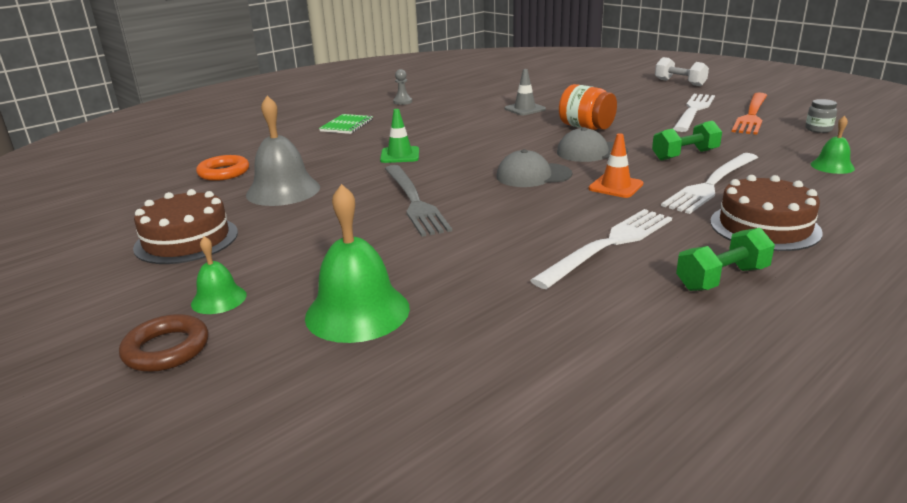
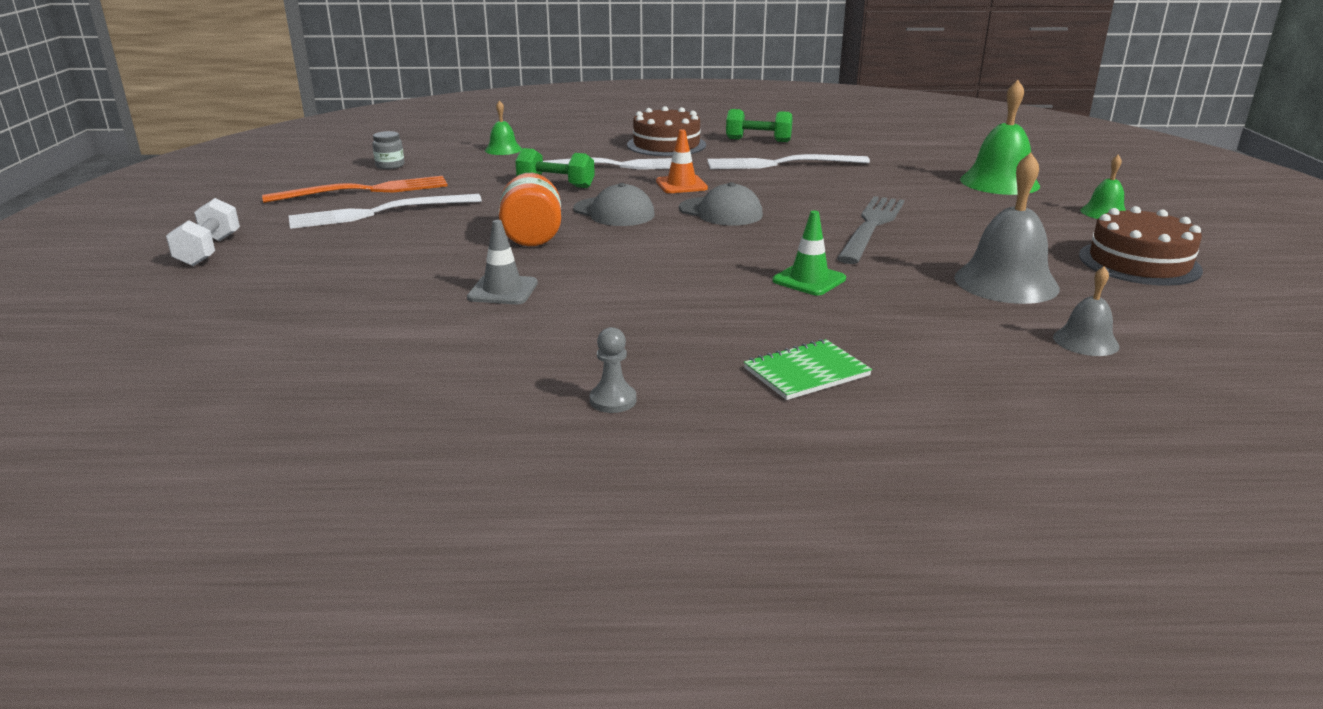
camera: 140 degrees left, 0 degrees up
brown ring [119,314,208,372] -> none
orange ring [196,155,249,181] -> grey bell [1053,266,1120,356]

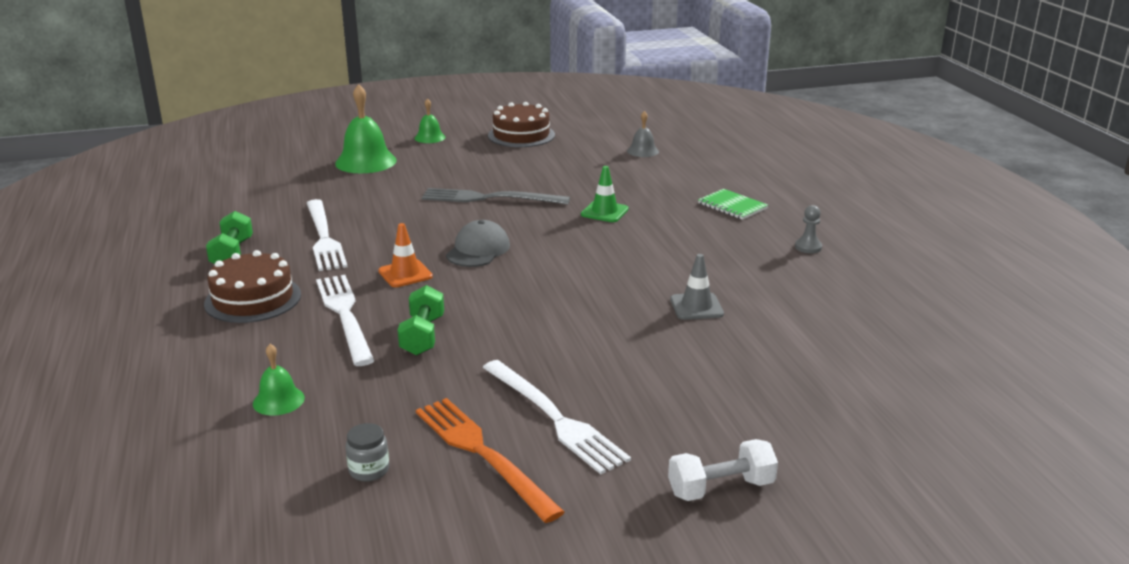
camera: 105 degrees left, 0 degrees up
orange jar [499,173,562,246] -> none
grey cap [573,183,655,226] -> none
grey bell [954,153,1060,304] -> none

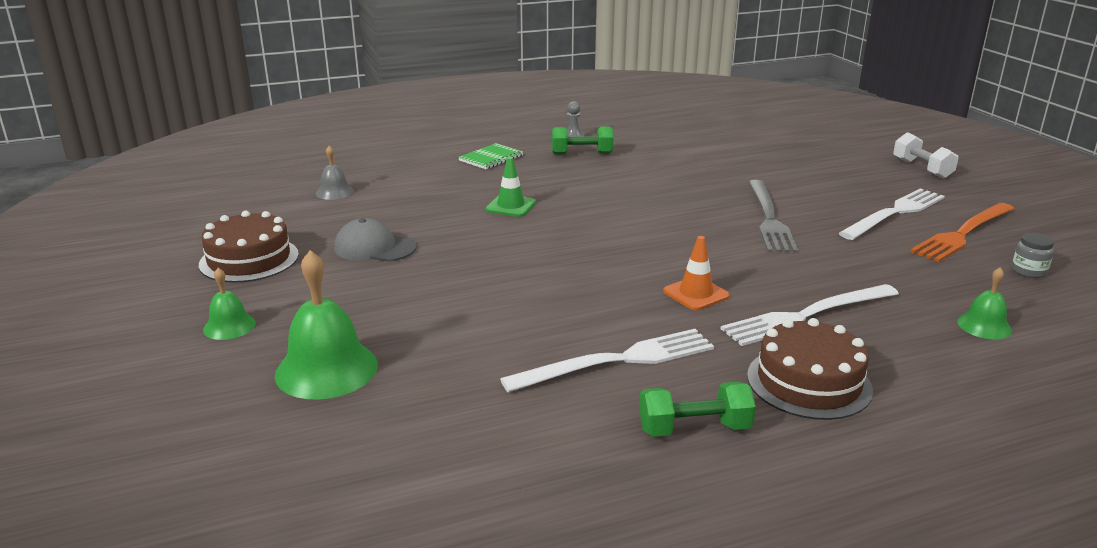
camera: 95 degrees left, 0 degrees up
green dumbbell [398,285,444,356] -> green dumbbell moved to [552,127,613,154]
grey fork [422,188,570,205] -> grey fork moved to [749,180,798,253]
grey cap [446,220,510,267] -> grey cap moved to [334,218,416,262]
grey traffic cone [670,254,724,320] -> none

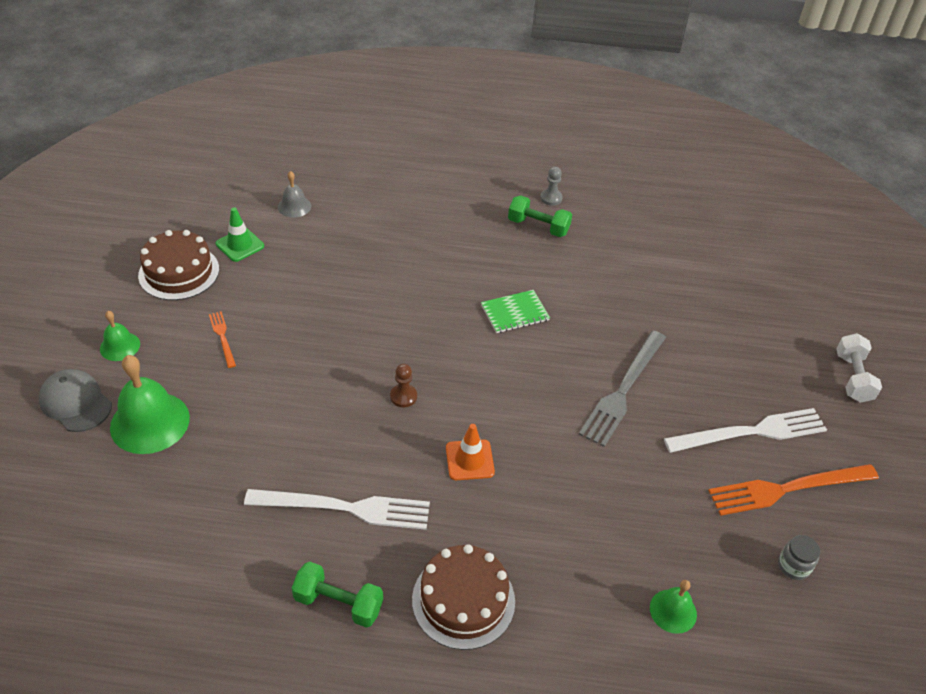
camera: 25 degrees right, 20 degrees up
grey cap [334,218,416,262] -> grey cap moved to [39,369,112,432]
green notebook [458,143,523,169] -> green notebook moved to [481,290,550,333]
green traffic cone [486,157,536,217] -> green traffic cone moved to [216,207,264,262]
white fork [720,284,899,346] -> none
none -> orange fork [209,311,236,368]
none -> brown pawn [390,364,417,408]

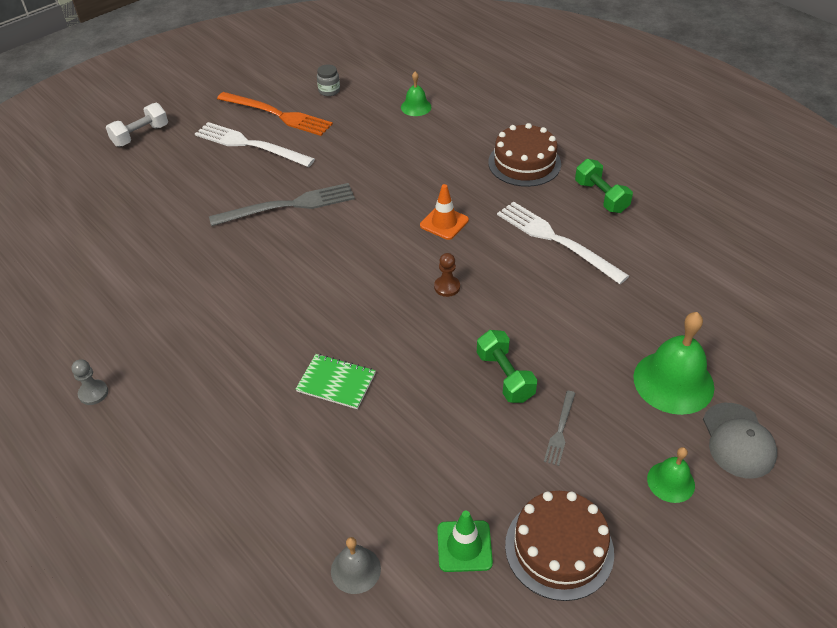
camera: 135 degrees left, 0 degrees up
orange fork [209,311,236,368] -> grey fork [544,391,575,466]
green notebook [481,290,550,333] -> green notebook moved to [296,354,376,409]
green dumbbell [508,195,572,237] -> green dumbbell moved to [477,330,537,403]

